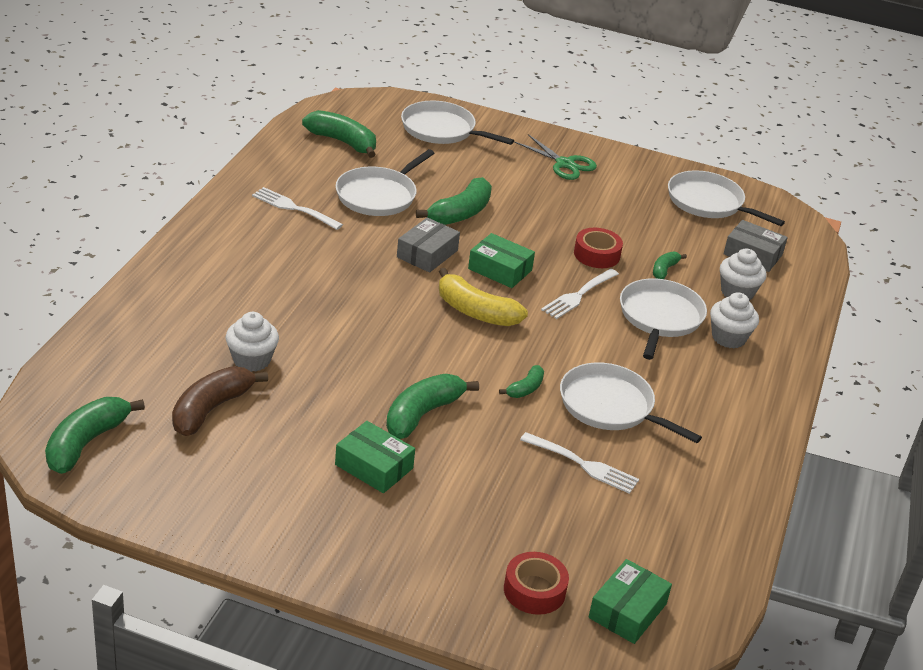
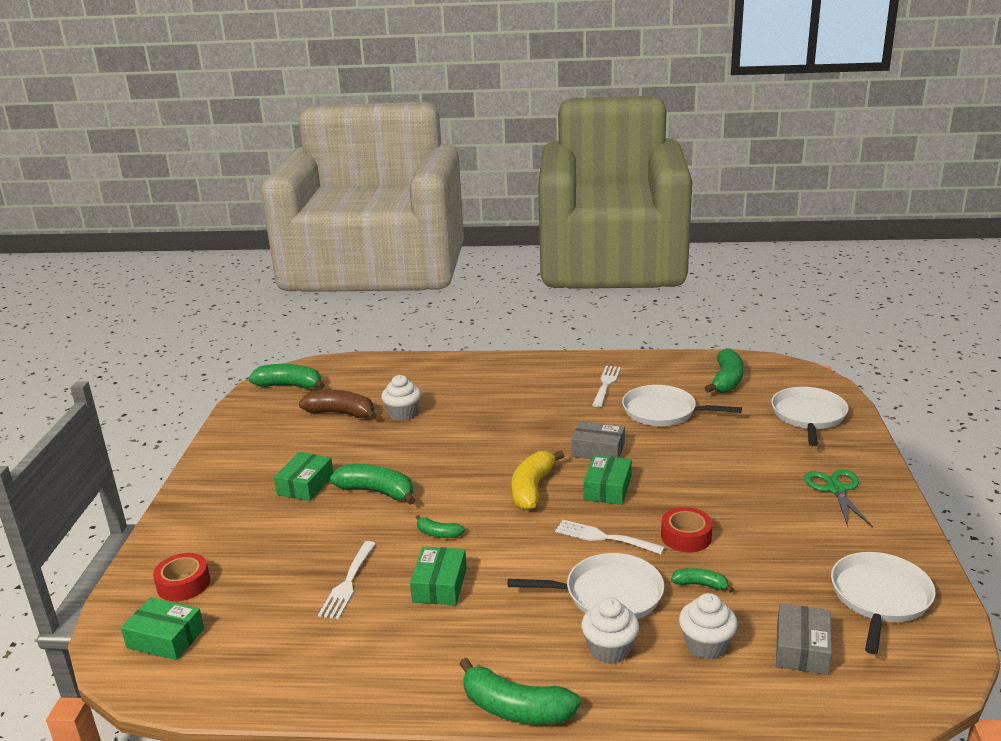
camera: 80 degrees right, 10 degrees down
green banana [416,177,492,225] -> green banana moved to [459,658,581,725]
green scissors [514,134,597,180] -> green scissors turned 150 degrees clockwise [804,470,873,527]
white pan [560,363,702,443] -> green box [410,547,467,605]

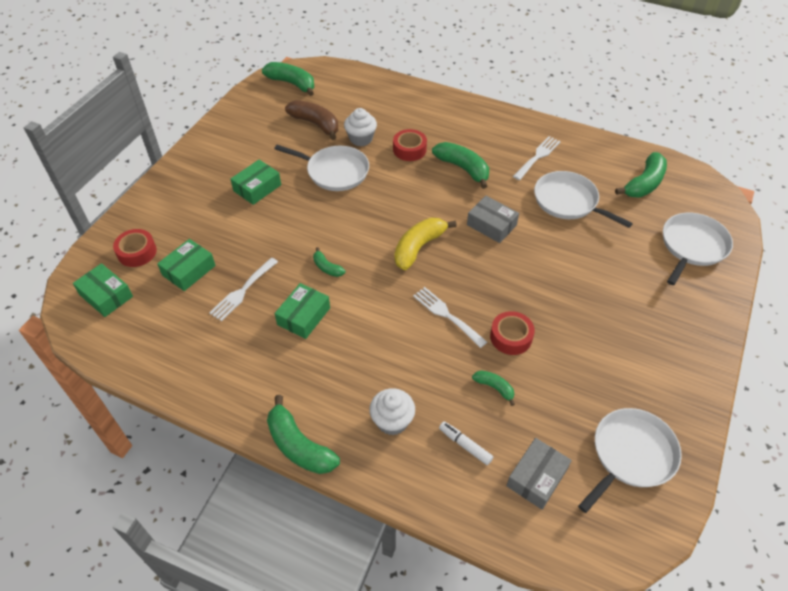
camera: 20 degrees right, 25 degrees up
green banana [330,464,415,505] -> green banana moved to [432,142,489,189]
white pan [508,553,664,619] -> white pan moved to [274,145,369,191]
green box [583,455,632,505] -> green box moved to [157,239,216,291]
white cupcake [679,593,738,660] -> white marker [439,421,493,465]
green scissors [804,470,873,527] -> none
none -> red tape [393,129,427,161]

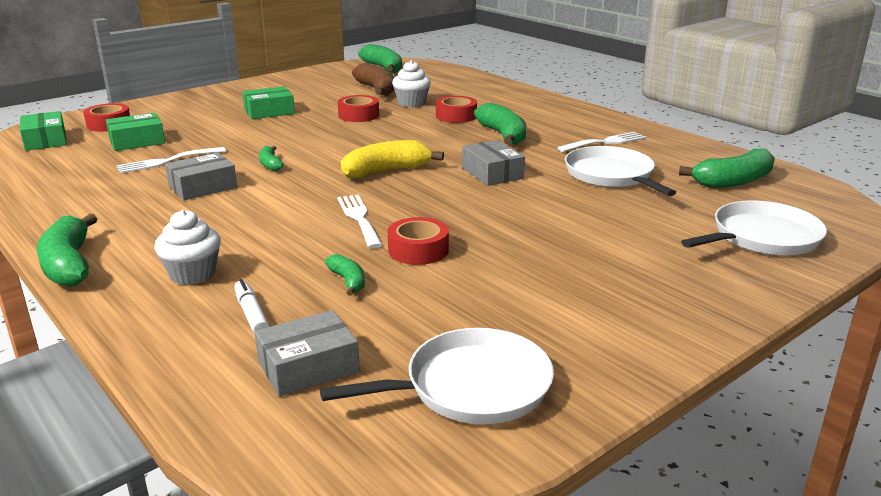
camera: 25 degrees right, 25 degrees down
white pan [274,145,369,191] -> red tape [338,95,379,122]
green box [275,283,330,339] -> grey box [165,152,237,200]

